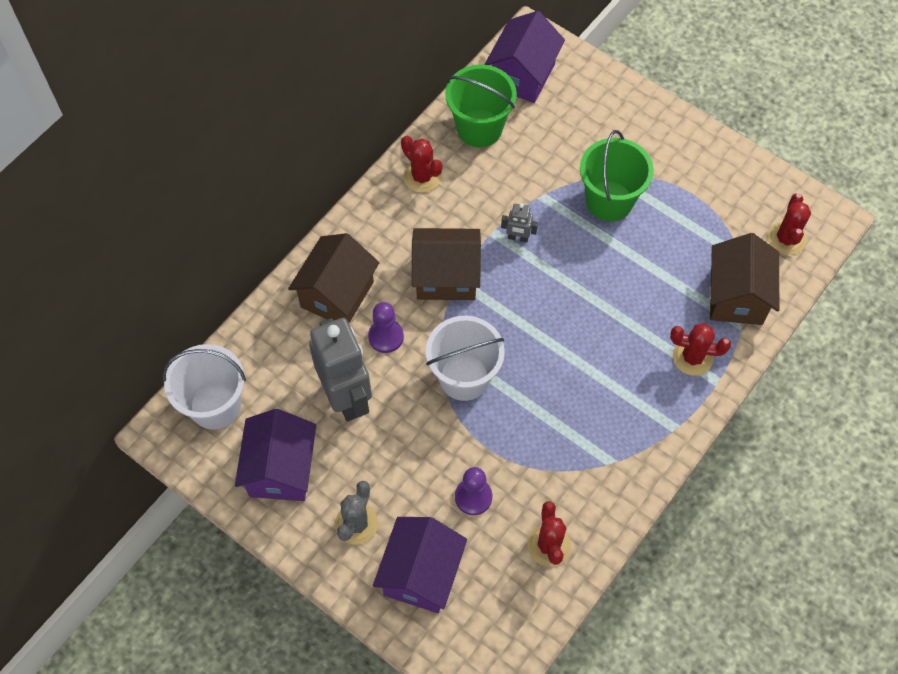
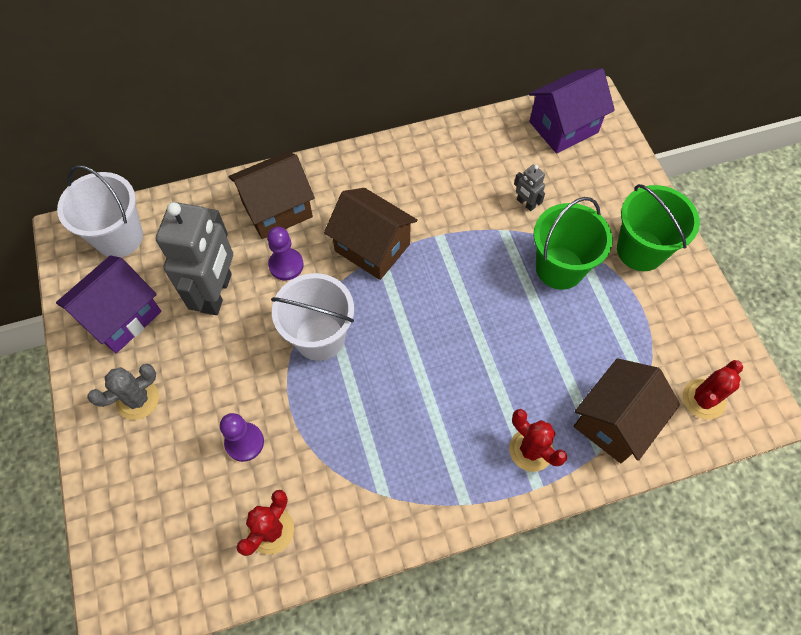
camera: 35 degrees right, 0 degrees up
purple house [373,517,467,613] -> none
red cactus [401,136,443,193] -> none
green bucket [445,65,517,147] -> green bucket moved to [617,184,700,271]
grey robot [501,203,538,243] -> grey robot moved to [514,164,545,211]

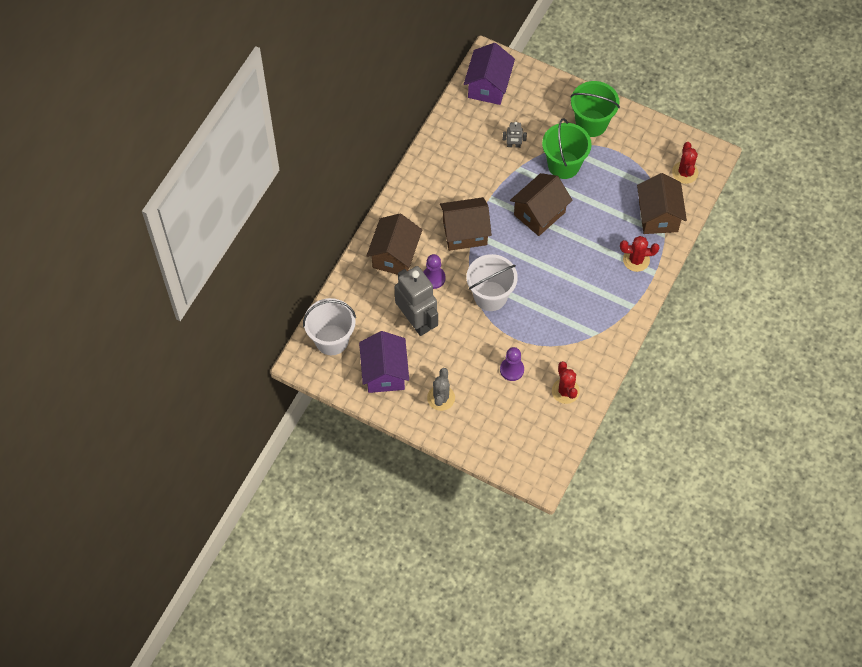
camera: 45 degrees left, 0 degrees up
none -> brown house [510,173,572,236]

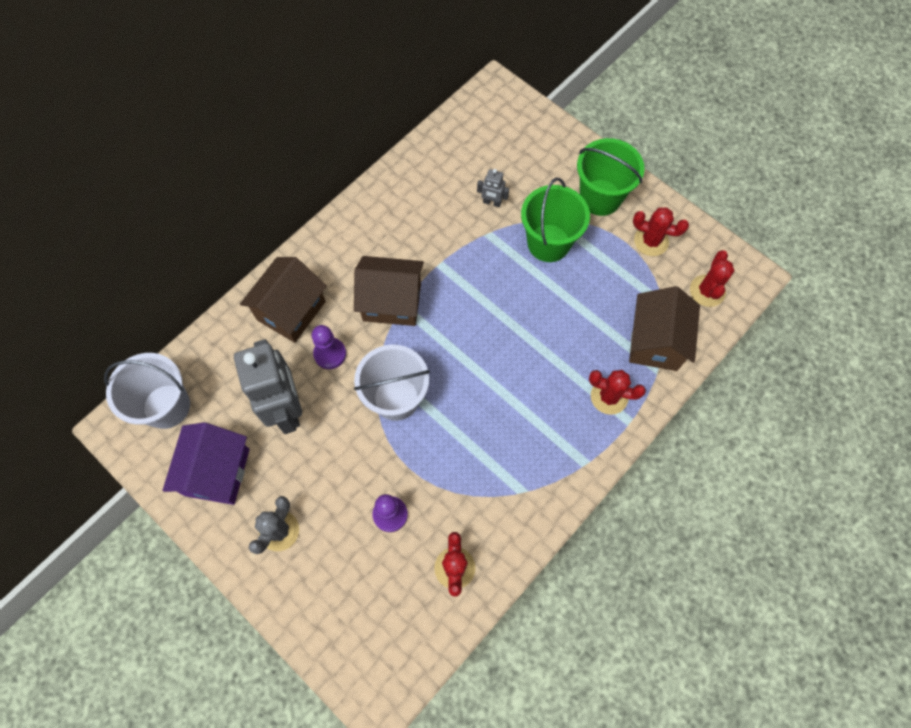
camera: 15 degrees right, 5 degrees up
purple house [464,43,515,105] -> none
brown house [510,173,572,236] -> none
none -> red cactus [633,207,689,256]

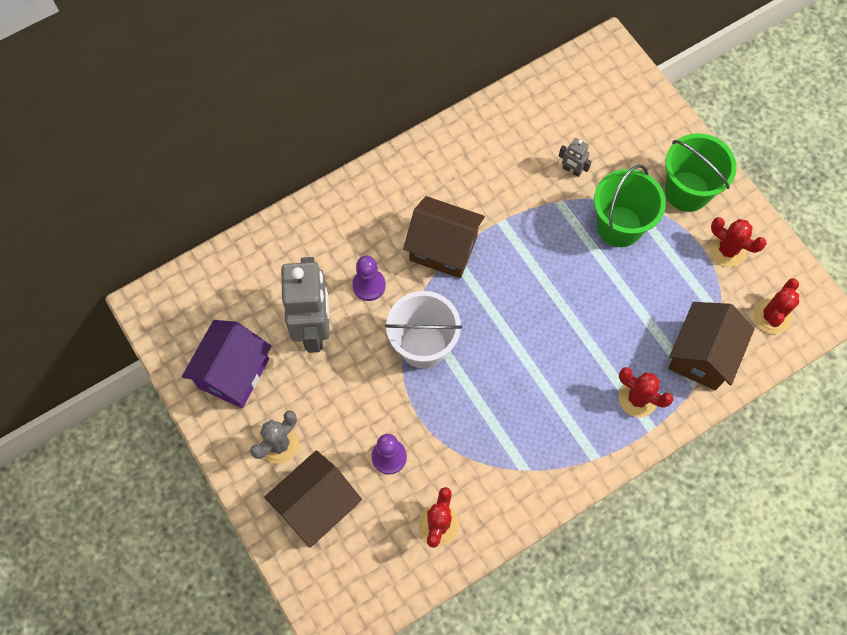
camera: 15 degrees right, 0 degrees up
white bucket [104,353,190,429] -> none
brown house [240,257,327,343] -> brown house moved to [264,450,362,548]

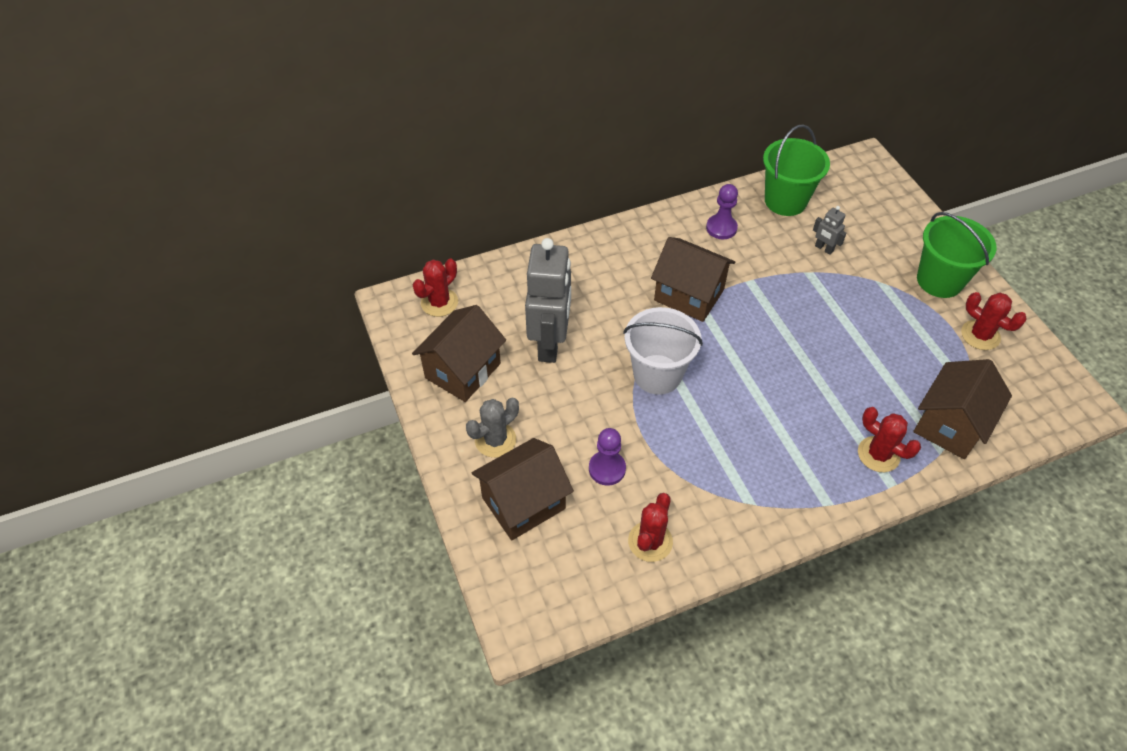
camera: 10 degrees right, 15 degrees down
purple house [182,320,271,408] -> brown house [412,305,506,402]
purple pawn [352,256,386,301] -> purple pawn moved to [706,184,738,239]
green bucket [594,165,666,247] -> green bucket moved to [763,124,830,216]
red cactus [753,278,799,334] -> red cactus moved to [412,259,458,317]

